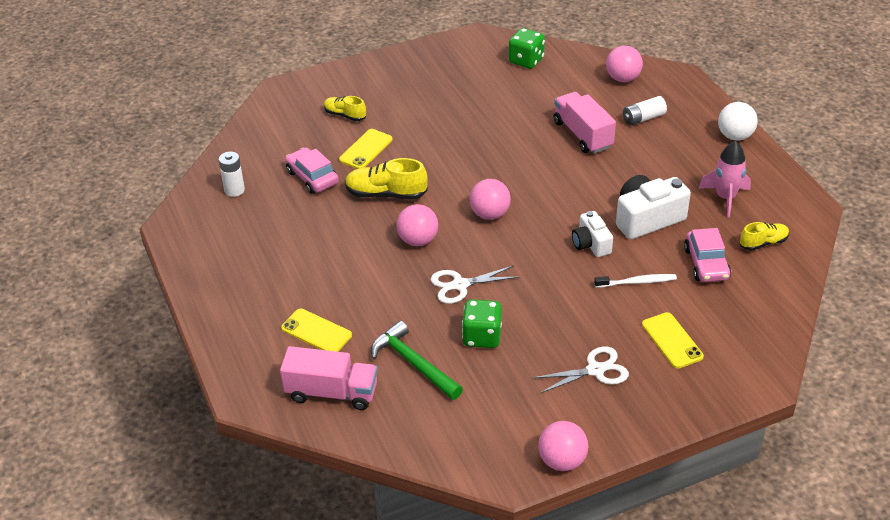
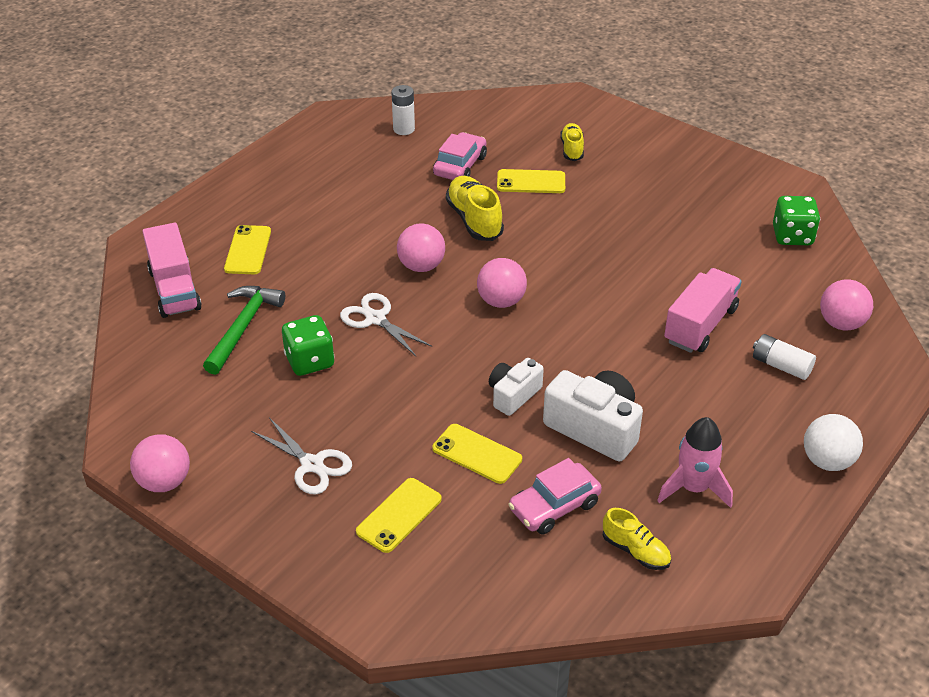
camera: 60 degrees right, 0 degrees up
white toothbrush [594,274,677,288] -> yellow phone [433,424,522,484]

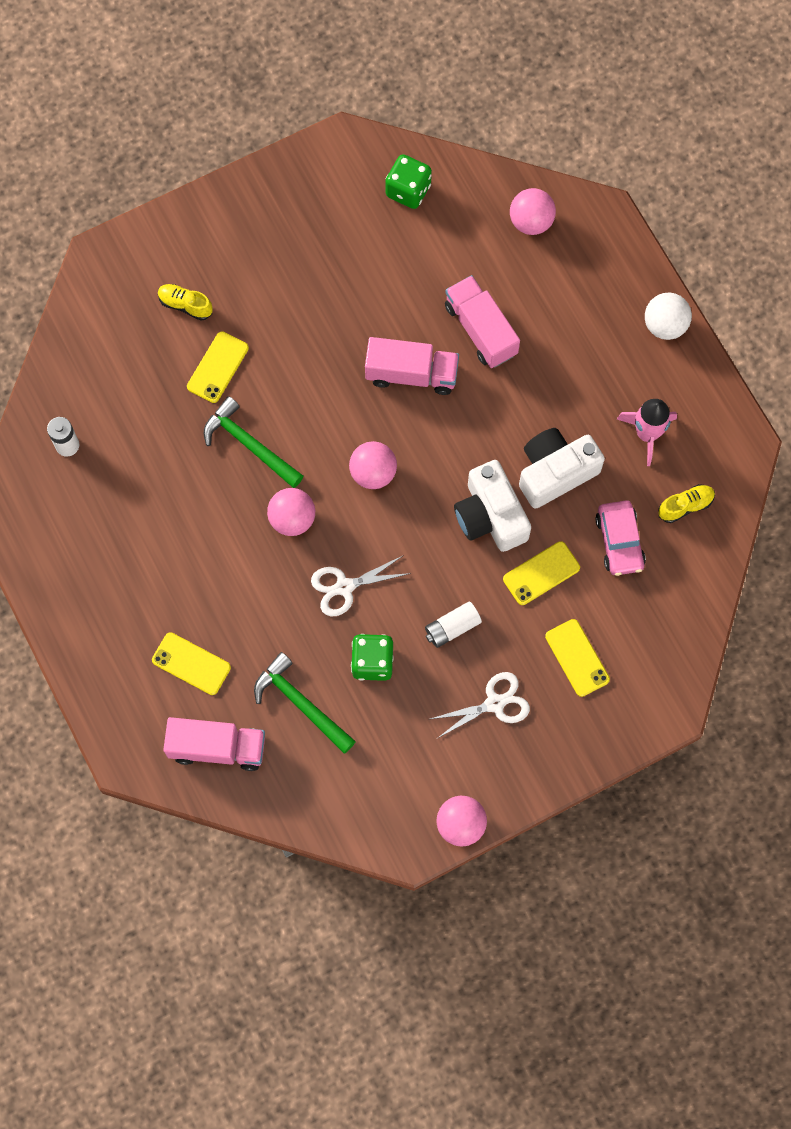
camera: 65 degrees left, 30 degrees up
pink car [433,132,487,180] -> none
yellow shoe [446,176,504,241] -> green hammer [204,396,303,488]
white camera [489,358,544,416] -> white camera [454,460,531,552], size x1.64
white battery [753,334,816,380] -> white battery moved to [425,601,482,648]
none -> pink truck [365,337,459,395]

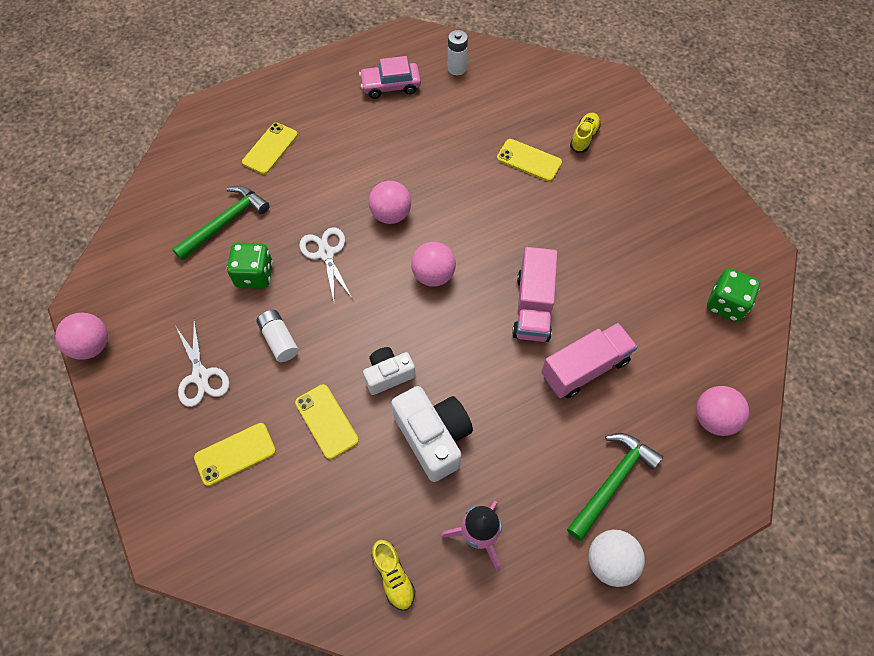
camera: 90 degrees right, 10 degrees down
pink truck [163,717,265,771] -> none
green hammer [204,396,303,488] -> green hammer moved to [567,433,663,541]
white camera [454,460,531,552] -> white camera [363,347,415,395], size x0.61
pink car [595,500,646,576] -> pink car moved to [359,56,421,99]

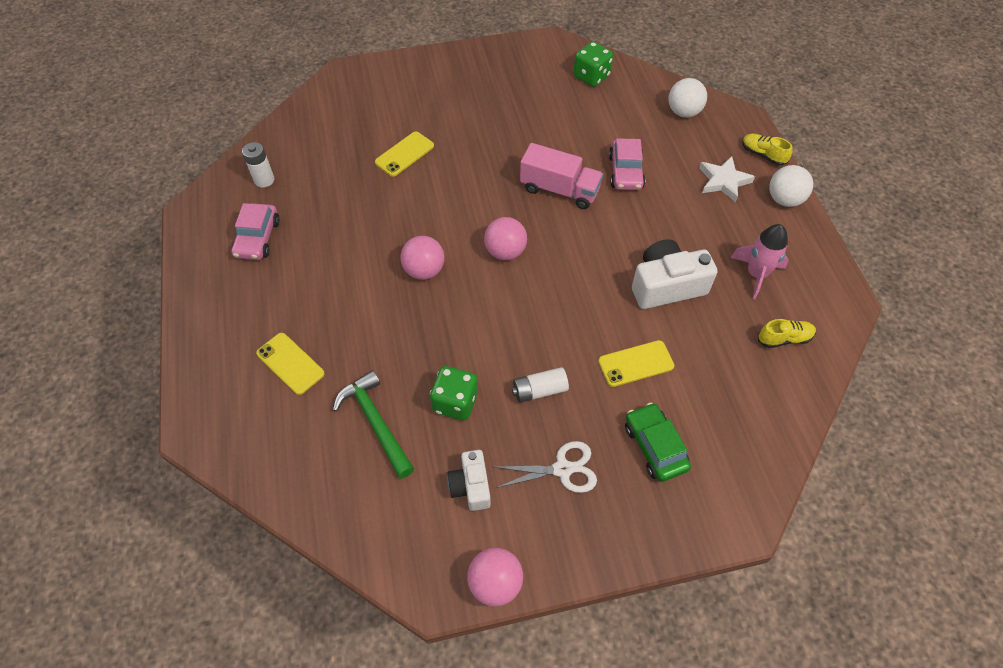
camera: 75 degrees left, 5 degrees down
yellow phone [194,423,276,486] -> green car [625,403,691,482]
white scissors [299,227,352,301] -> none
white camera [363,347,415,395] -> white camera moved to [447,450,491,511]
pink truck [541,323,637,398] -> pink car [609,139,645,190]
green hammer [567,433,663,541] -> white star [699,156,755,202]
yellow shoe [570,113,601,153] -> yellow shoe moved to [742,133,793,166]
pink ball [696,386,749,436] -> white ball [669,78,707,118]

